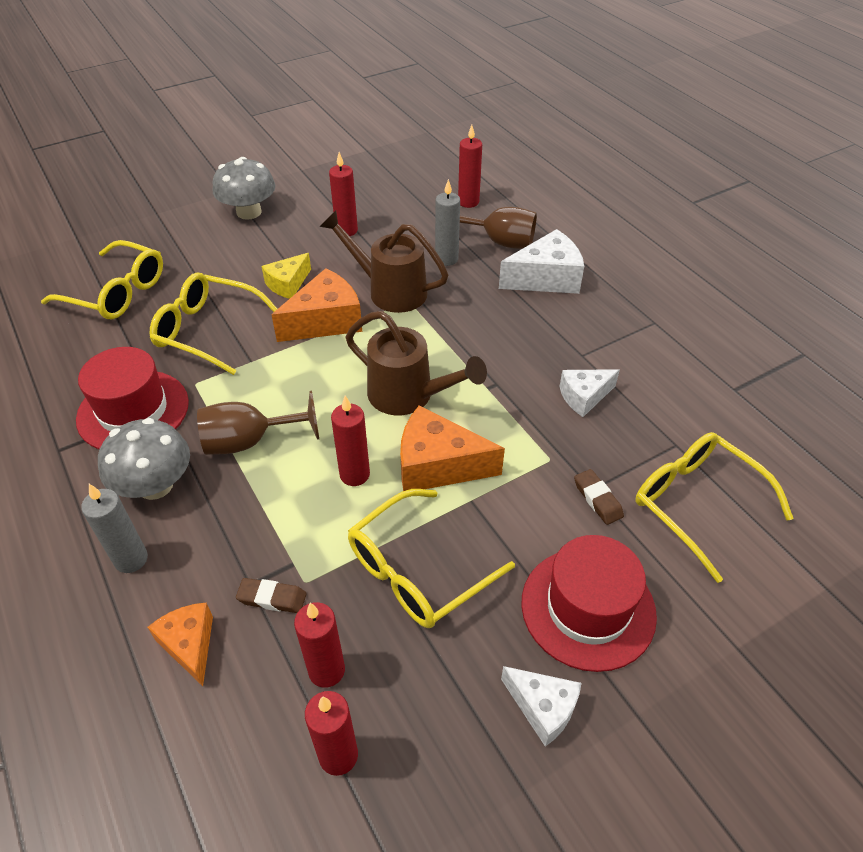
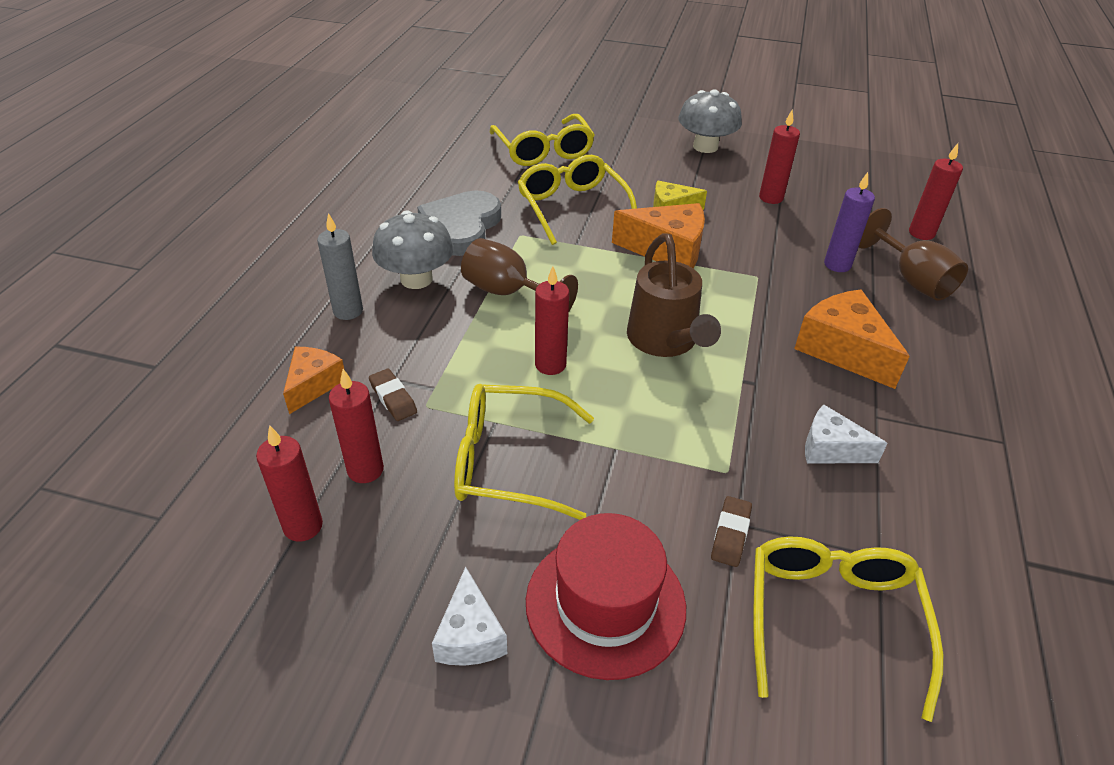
camera: 45 degrees right, 5 degrees down
red hat [76,347,189,449] -> grey heart [417,190,501,256]
brown watering can [320,210,448,313] -> none
orange cheese [400,405,505,491] -> orange cheese moved to [794,289,910,389]
grey candle [435,179,460,266] -> purple candle [824,172,875,272]
white cheese [499,229,584,294] -> none

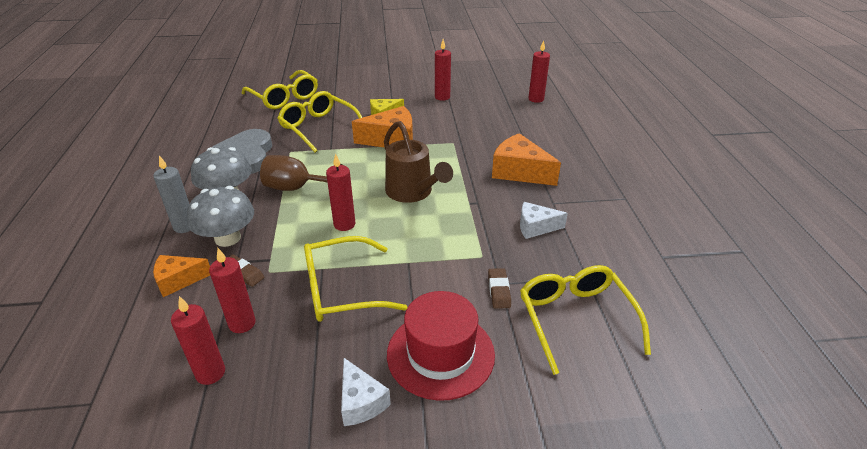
camera: 20 degrees left, 5 degrees down
orange cheese [283,347,345,414] -> orange cheese turned 105 degrees counterclockwise [153,255,210,297]
grey mushroom [678,89,742,153] -> grey mushroom moved to [187,186,254,247]
purple candle [824,172,875,272] -> none
brown goblet [859,208,968,301] -> none

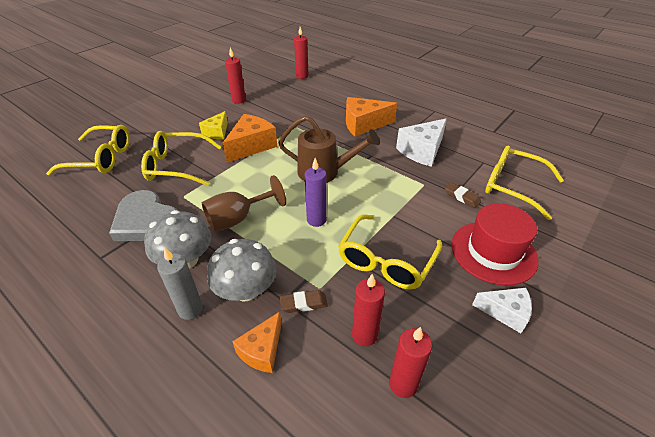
camera: 45 degrees left, 5 degrees up
red candle [326,153,355,231] -> purple candle [305,158,327,227]
white cheese [520,202,568,239] -> white cheese [396,119,447,167], size x1.62

